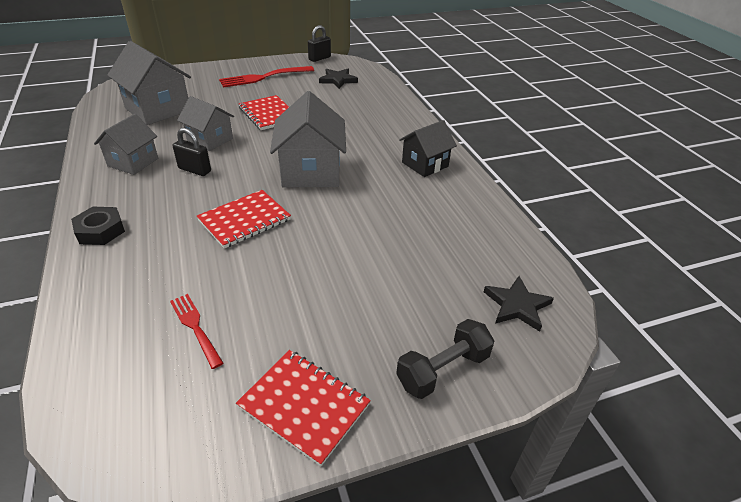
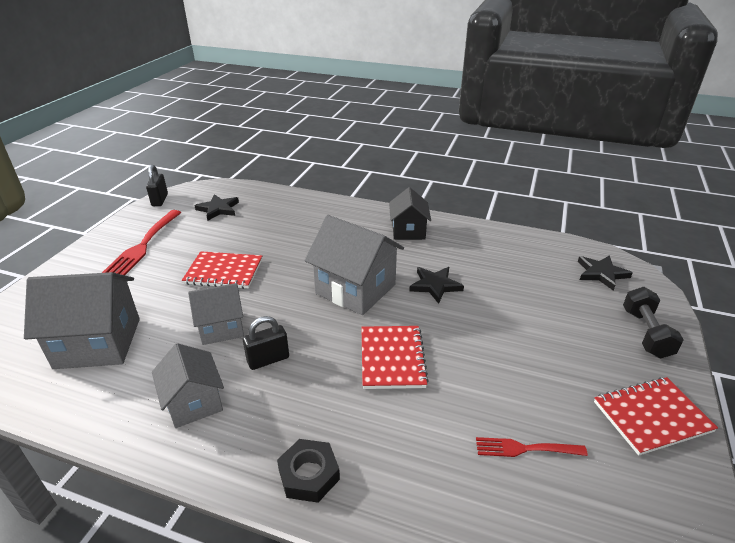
camera: 50 degrees left, 5 degrees down
none -> black star [409,267,464,304]

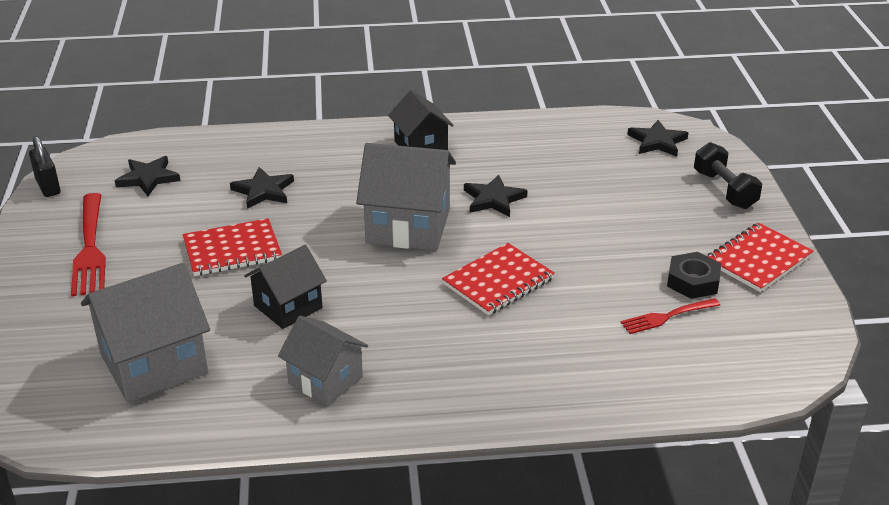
camera: 25 degrees left, 0 degrees up
grey house [188,283,244,345] -> black house [244,245,327,329]
black padlock [243,316,289,370] -> none
black nut [277,439,340,503] -> black nut moved to [667,252,721,299]
red notebook [361,326,429,389] -> red notebook turned 75 degrees clockwise [442,243,555,315]
none -> black star [230,167,294,209]

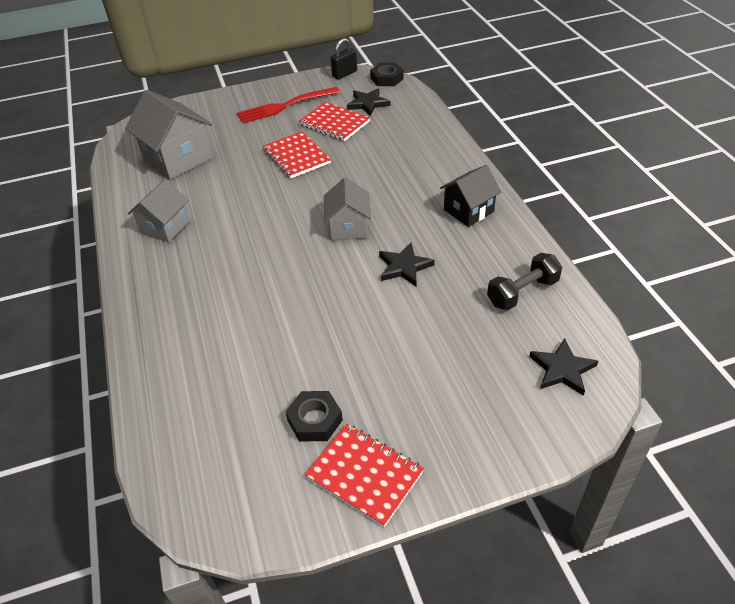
camera: 80 degrees right, 10 degrees up
black star [230,167,294,209] -> none
black house [244,245,327,329] -> none
grey house [356,143,456,251] -> grey house [324,178,371,241], size x0.63
red notebook [442,243,555,315] -> red notebook moved to [299,102,370,141]
red fork [620,298,720,334] -> none
black dumbbell [694,142,762,209] -> black dumbbell moved to [487,253,562,310]
none -> black nut [370,63,404,86]

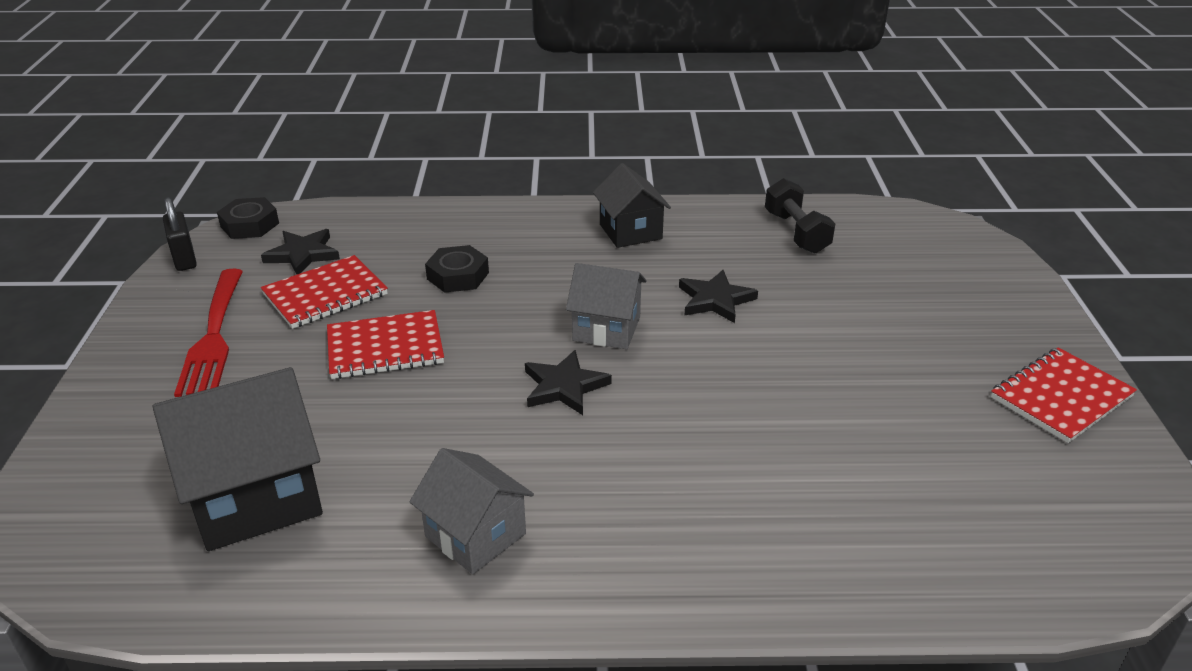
camera: 75 degrees left, 10 degrees down
grey house [125,90,213,180] -> black house [153,367,323,551]
black nut [285,391,343,441] -> black nut moved to [425,245,489,293]
black star [529,338,598,396] -> black star moved to [525,350,612,415]

